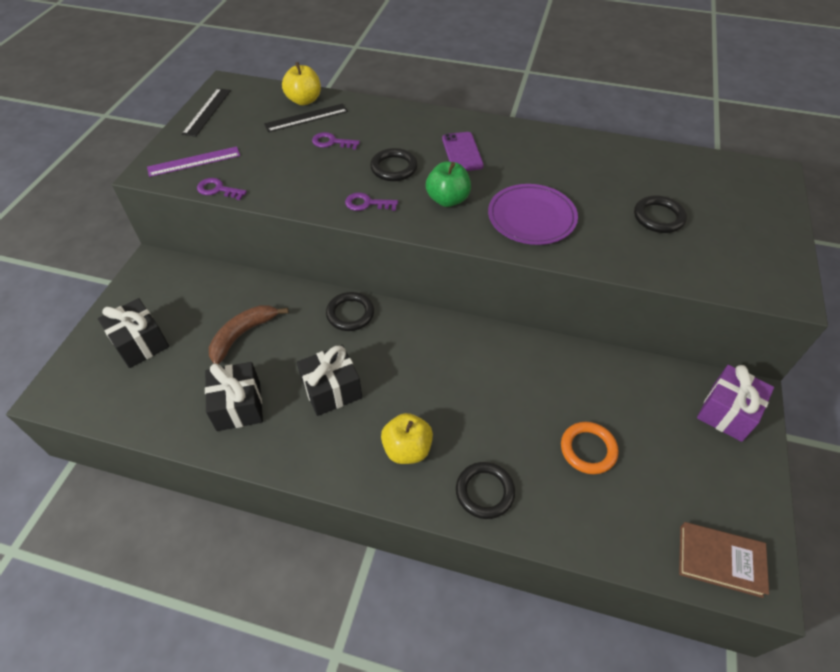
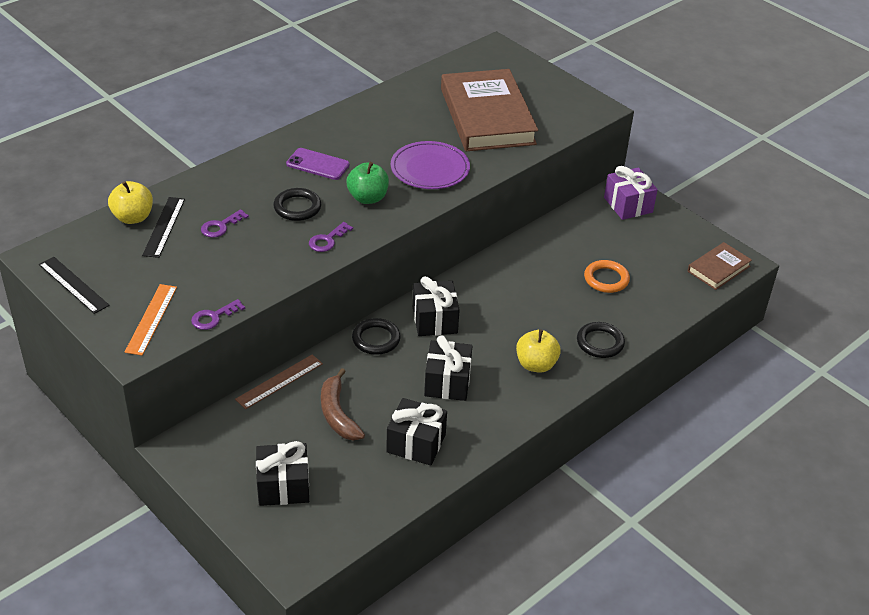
camera: 60 degrees left, 10 degrees down
purple ruler [147,146,240,177] -> orange ruler [125,284,177,356]
black ring [634,195,687,233] -> brown book [441,69,538,151]
none -> brown ruler [235,354,323,409]
none -> black gift [413,276,460,336]

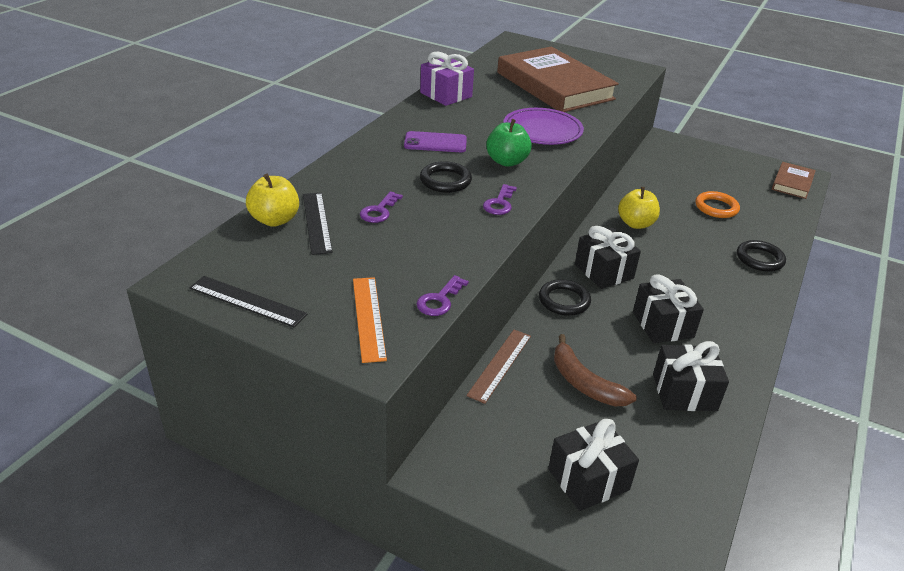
camera: 20 degrees left, 5 degrees down
yellow apple [516,330,561,373] -> yellow apple moved to [618,187,660,229]
purple gift [604,166,658,220] -> purple gift moved to [420,52,474,106]

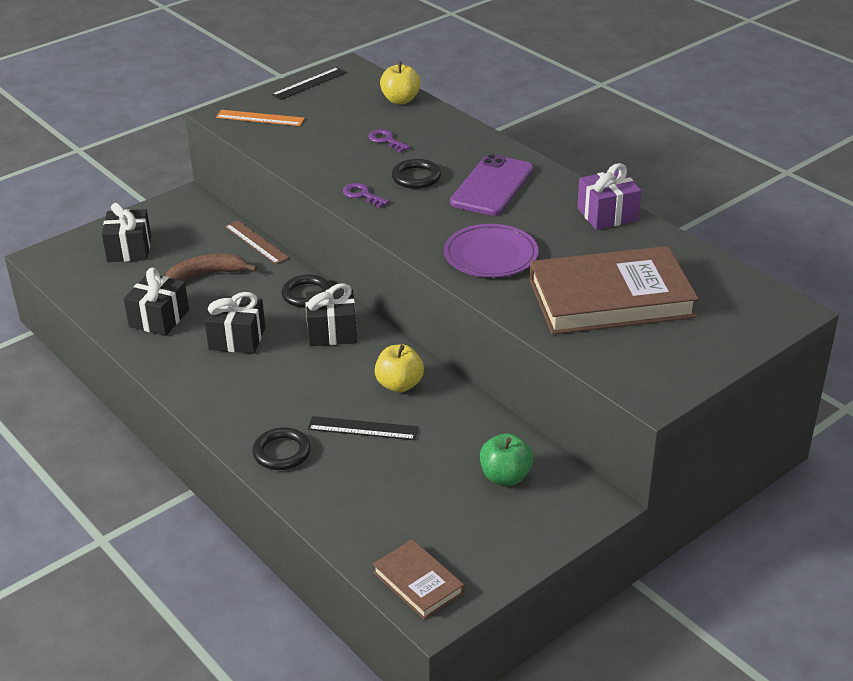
camera: 115 degrees right, 0 degrees up
black ruler [303,193,333,255] -> black ruler moved to [308,416,418,440]
purple phone [404,131,467,152] -> purple phone [450,154,533,216], size x1.58
purple key [417,275,469,316] -> none
green apple [486,119,532,167] -> green apple moved to [480,433,533,485]
orange ring [695,191,740,218] -> none

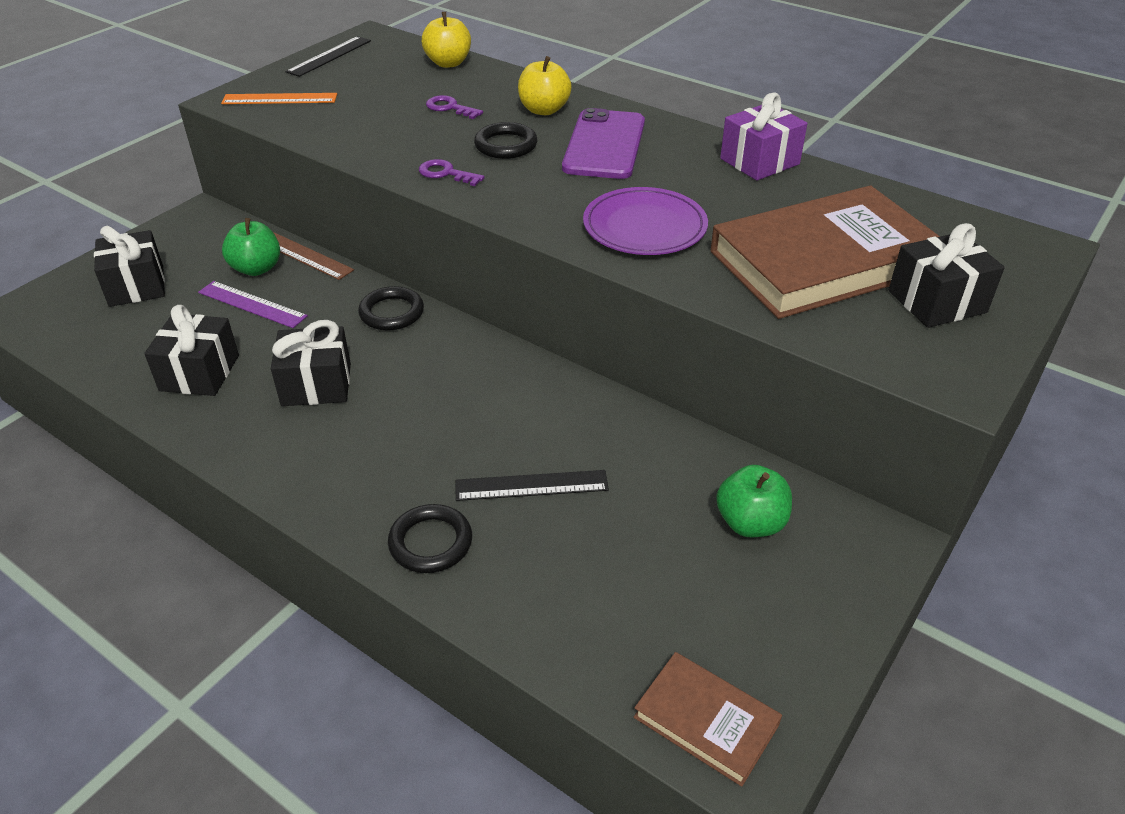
camera: 15 degrees left, 5 degrees up
brown banana [166,254,257,281] -> purple ruler [198,281,308,328]
black gift [305,283,357,346] -> black gift moved to [889,223,1005,328]
yellow apple [375,344,424,392] -> yellow apple moved to [518,56,572,115]
none -> green apple [222,218,280,276]

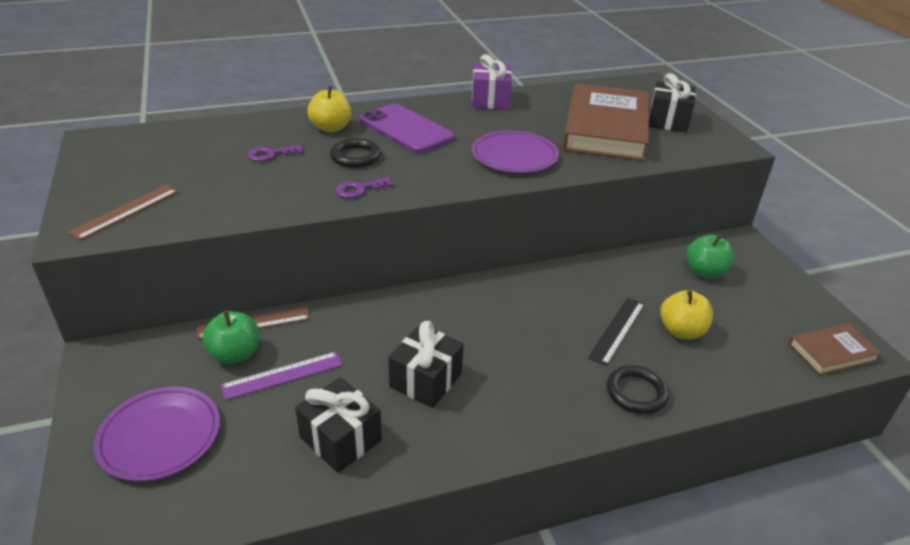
camera: 55 degrees left, 5 degrees down
black gift [94,226,165,307] -> purple plate [94,386,220,482]
orange ruler [221,93,337,104] -> brown ruler [67,185,178,240]
black ruler [286,36,371,77] -> none
black ring [358,286,424,330] -> none
yellow apple [422,12,471,68] -> yellow apple moved to [660,290,713,339]

